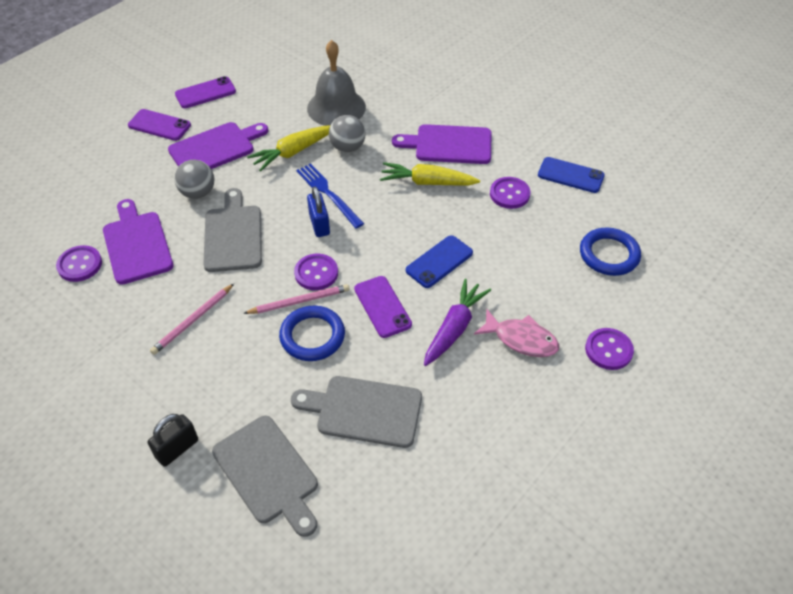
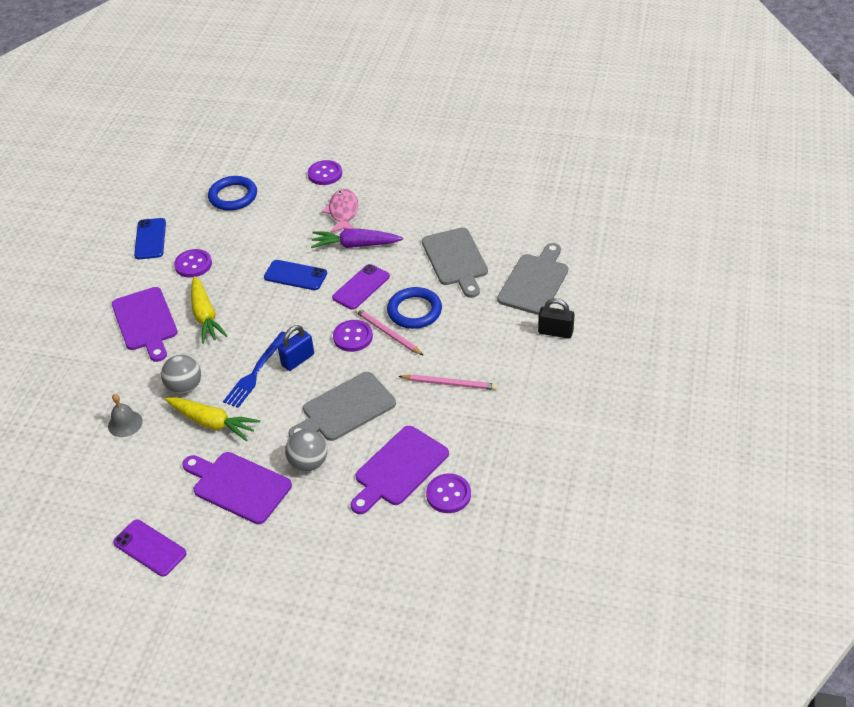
camera: 115 degrees left, 5 degrees down
purple phone [128,109,191,141] -> none
grey bell [307,40,366,126] -> grey bell [108,394,143,437], size x0.51

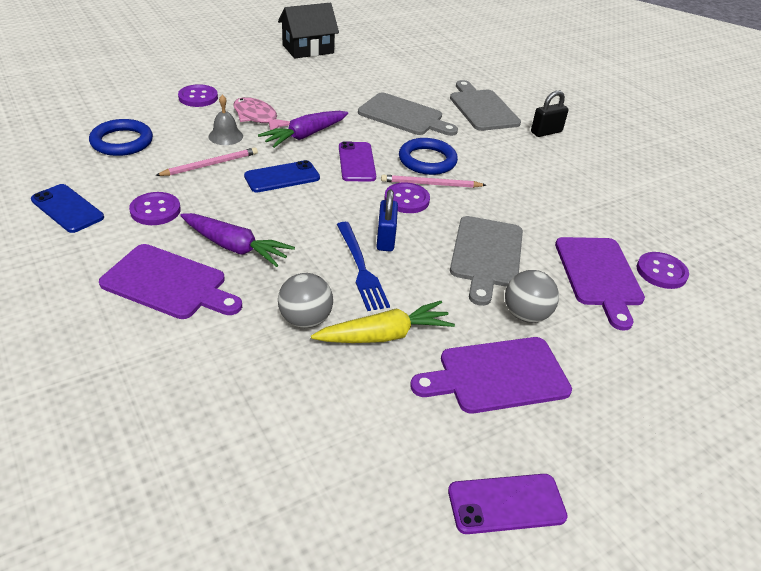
camera: 50 degrees left, 5 degrees down
grey bell [108,394,143,437] -> grey bell moved to [209,95,243,145]
yellow carrot [191,276,227,344] -> purple carrot [180,213,295,267]
pink pencil [399,375,497,390] -> pink pencil moved to [155,147,258,176]
none -> black house [278,3,339,58]

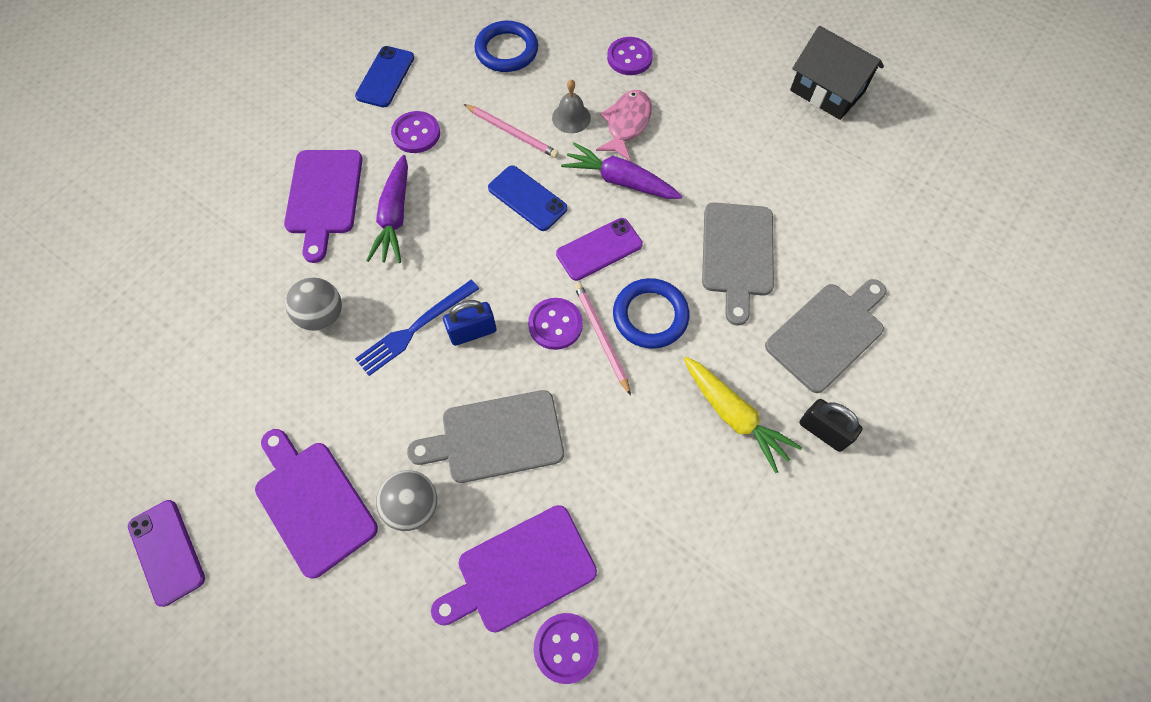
camera: 70 degrees right, 25 degrees up
yellow carrot [311,301,455,343] -> yellow carrot moved to [683,356,802,473]

